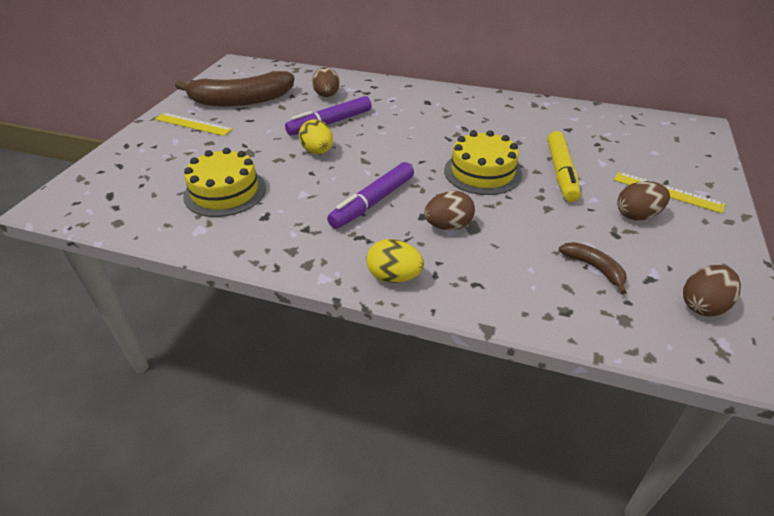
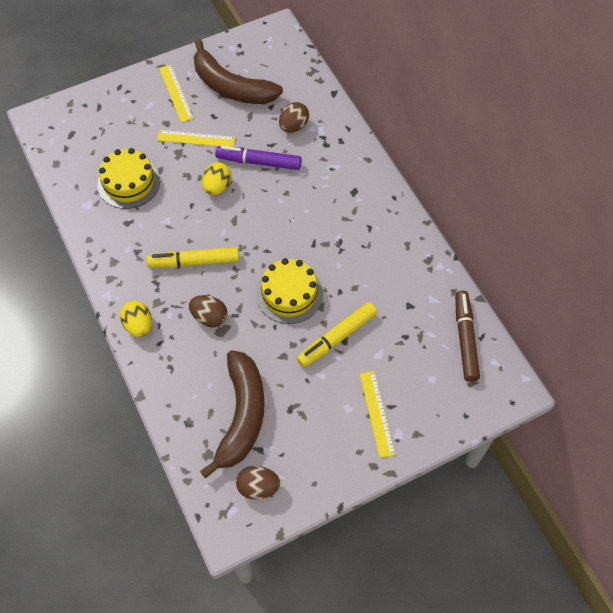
camera: 45 degrees right, 20 degrees up
purple marker [327,162,414,229] -> yellow marker [146,247,239,268]
brown banana [559,242,627,294] -> brown banana [200,350,265,478], size x2.26
brown egg [617,181,670,220] -> none
none -> yellow ruler [157,130,236,147]
none -> brown marker [455,291,480,382]

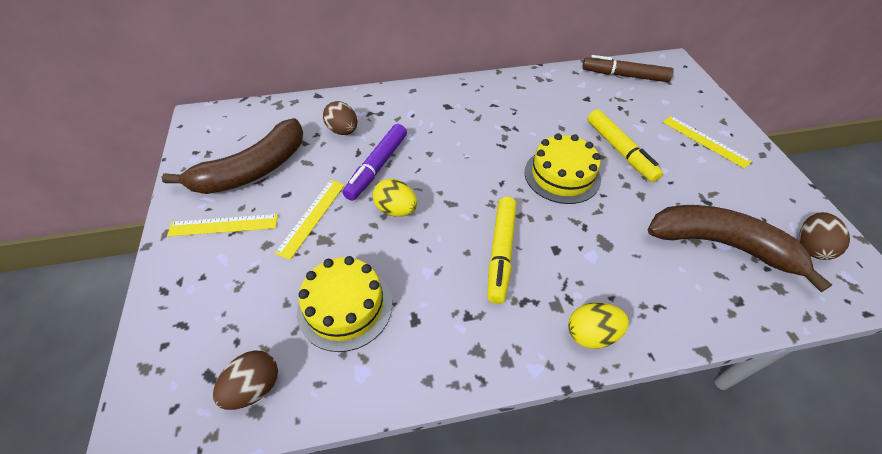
camera: 75 degrees left, 10 degrees down
brown egg [189,295,227,327] -> brown egg moved to [213,350,278,410]
yellow ruler [360,371,395,458] -> yellow ruler turned 45 degrees clockwise [663,116,752,169]

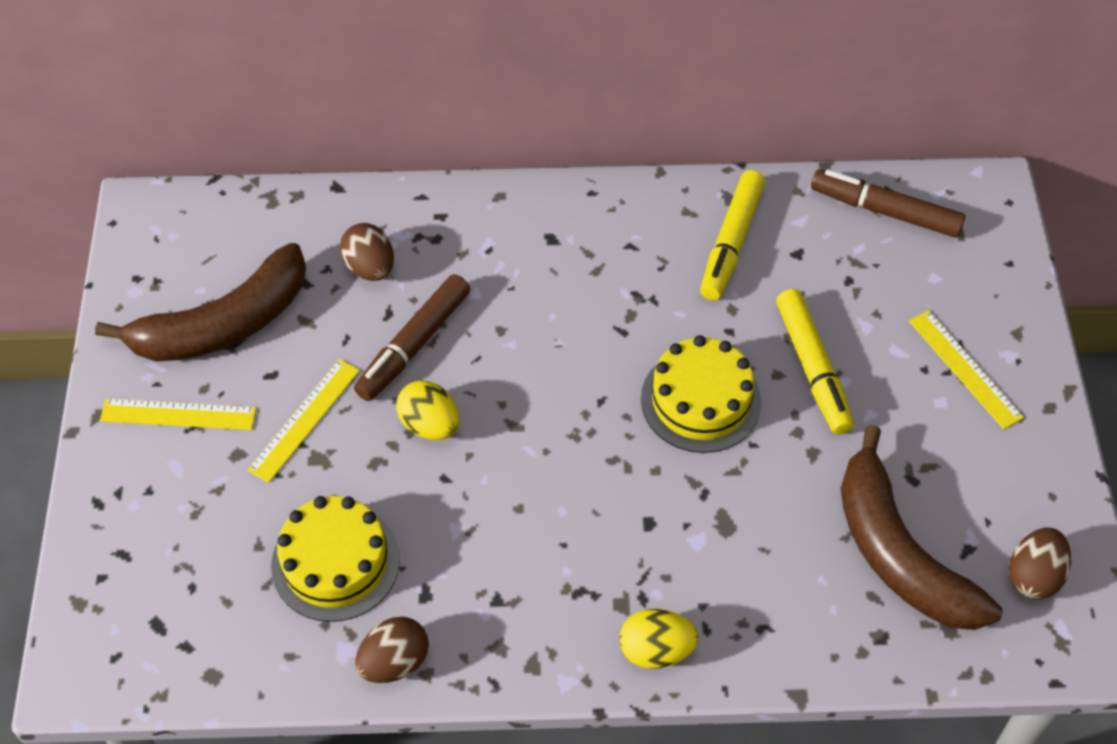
camera: 10 degrees right, 5 degrees up
brown egg [213,350,278,410] -> brown egg moved to [355,617,429,683]
purple marker [343,124,407,201] -> brown marker [354,274,470,401]
yellow marker [487,197,516,304] -> yellow marker moved to [700,170,765,300]
brown banana [648,205,832,292] -> brown banana turned 150 degrees counterclockwise [841,425,1003,630]

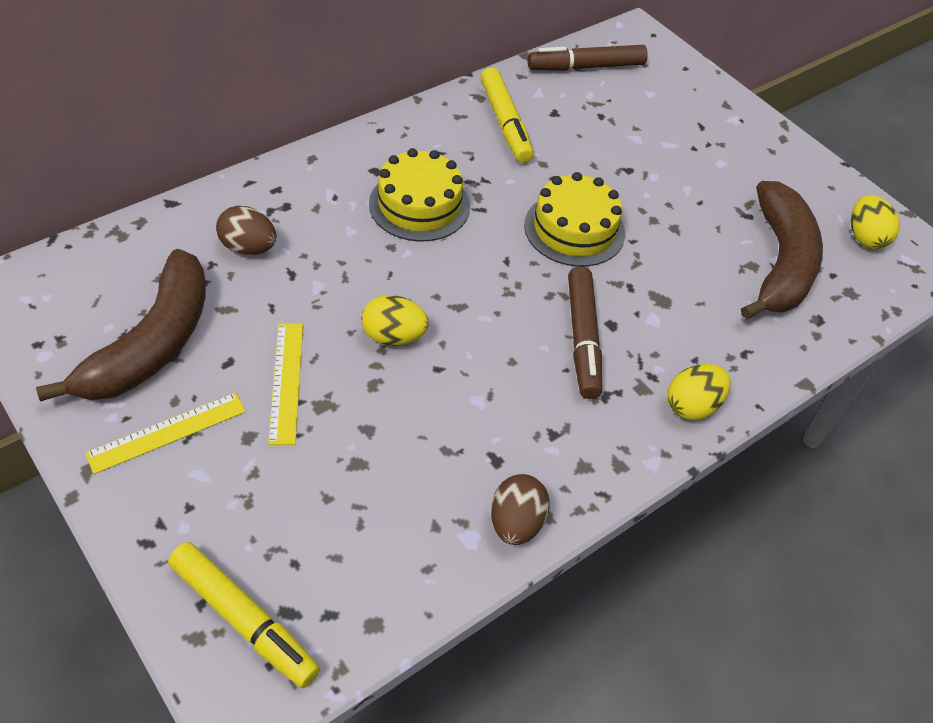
camera: 40 degrees left, 5 degrees down
yellow cake [271,496,400,622] -> yellow cake moved to [369,148,470,242]
brown marker [354,274,470,401] -> brown marker moved to [568,266,602,399]
yellow marker [776,289,854,435] -> yellow marker moved to [168,542,320,688]
brown banana [841,425,1003,630] -> brown banana turned 105 degrees counterclockwise [741,181,823,320]
yellow ruler [909,310,1024,429] -> none
brown egg [1009,527,1071,599] -> yellow egg [851,195,900,249]

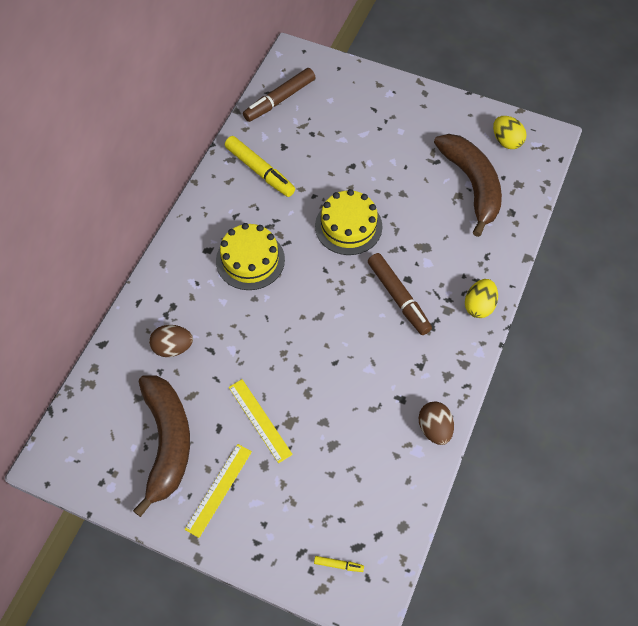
camera: 25 degrees left, 10 degrees up
yellow marker [168,542,320,688] -> yellow marker [314,556,364,572], size x0.44
yellow egg [361,295,429,346] -> none

